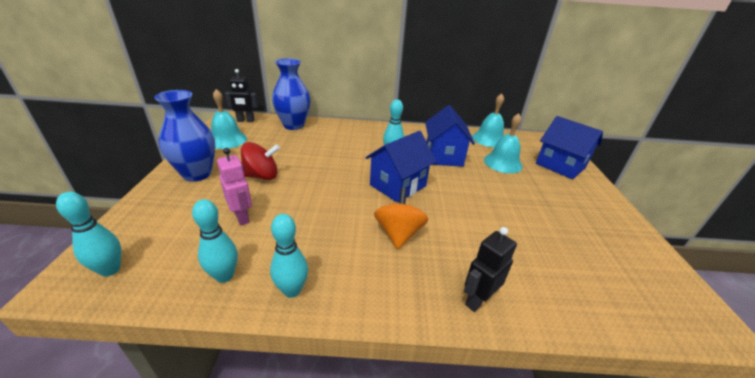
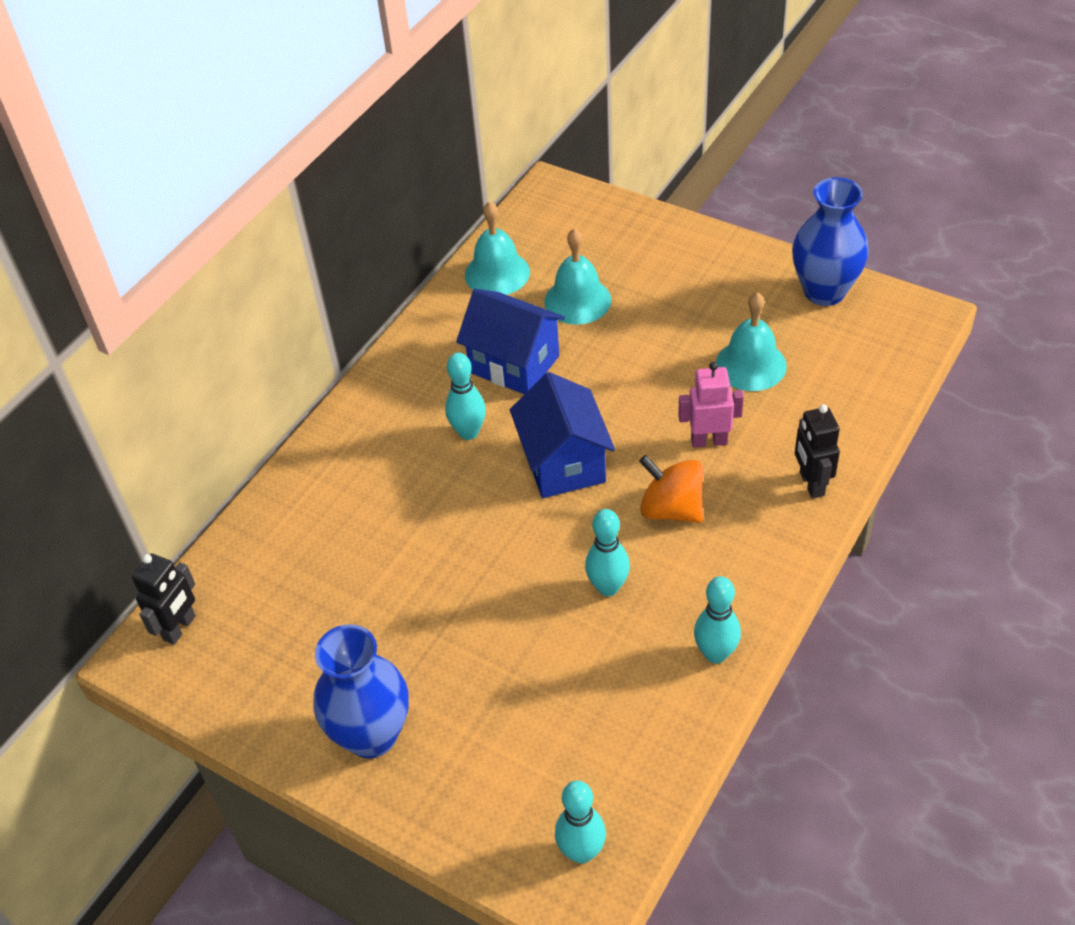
camera: 55 degrees left, 15 degrees up
turquoise bowling pin [192,199,238,283] -> turquoise bowling pin moved to [585,509,630,596]
turquoise bell [211,89,247,149] -> turquoise bell moved to [716,292,787,391]
pink robot [217,148,252,225] -> pink robot moved to [678,362,744,448]
red spinning top [241,142,280,180] -> none
blue vase [272,58,311,130] -> blue vase moved to [792,177,869,306]
blue house [536,116,603,179] -> none

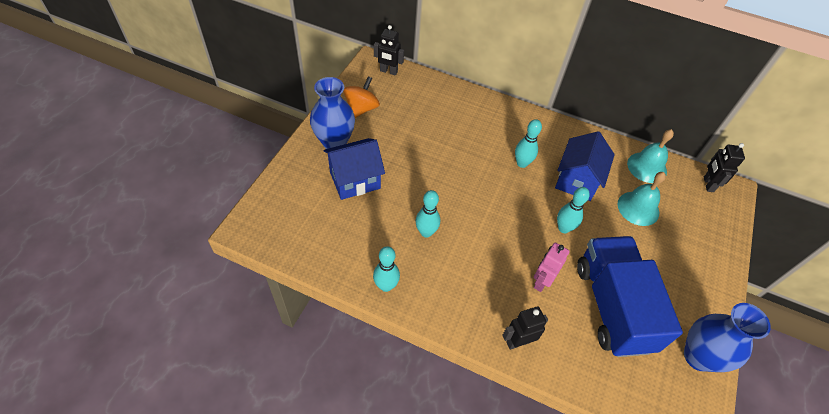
camera: 75 degrees right, 5 degrees up
blue house [510,372,615,498] -> blue house moved to [324,138,385,200]
turquoise bowling pin [555,781,606,863] -> turquoise bowling pin moved to [557,187,590,233]
orange spinning top [639,455,703,523] -> orange spinning top moved to [343,76,380,118]
pink robot [678,362,744,448] -> pink robot turned 135 degrees counterclockwise [534,243,569,292]
turquoise bell [716,292,787,391] -> blue truck [577,236,683,357]
none -> black robot [704,143,745,192]

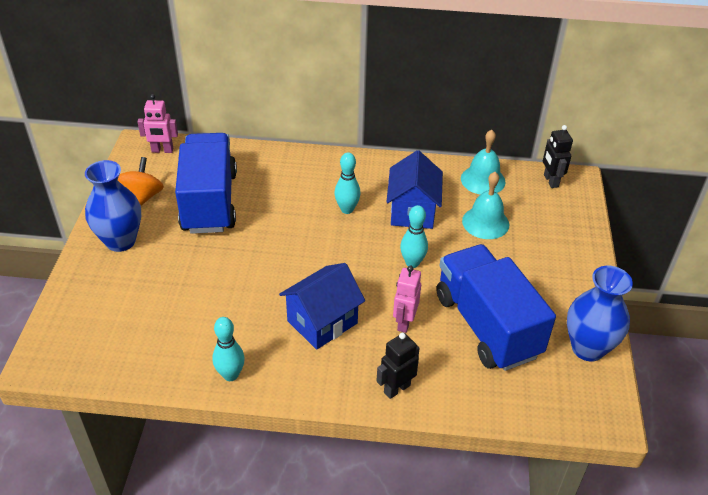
camera: 15 degrees left, 10 degrees down
blue house [324,138,385,200] -> blue house moved to [279,263,365,350]
black robot [374,25,404,76] -> pink robot [137,94,178,153]
turquoise bowling pin [415,190,440,238] -> none
none -> blue truck [175,133,237,234]

